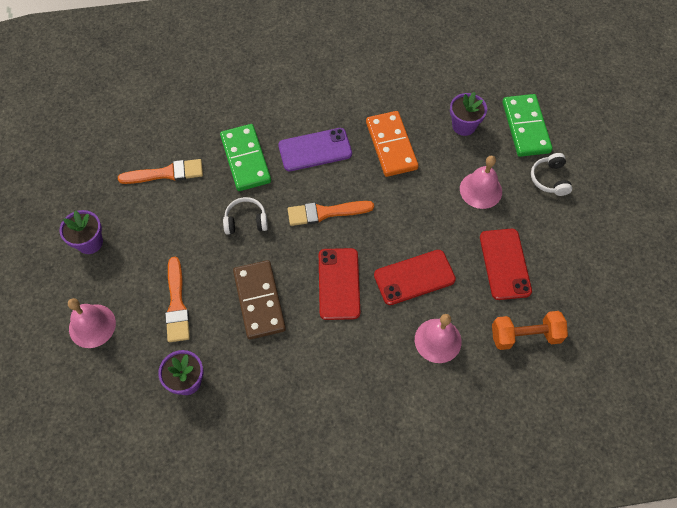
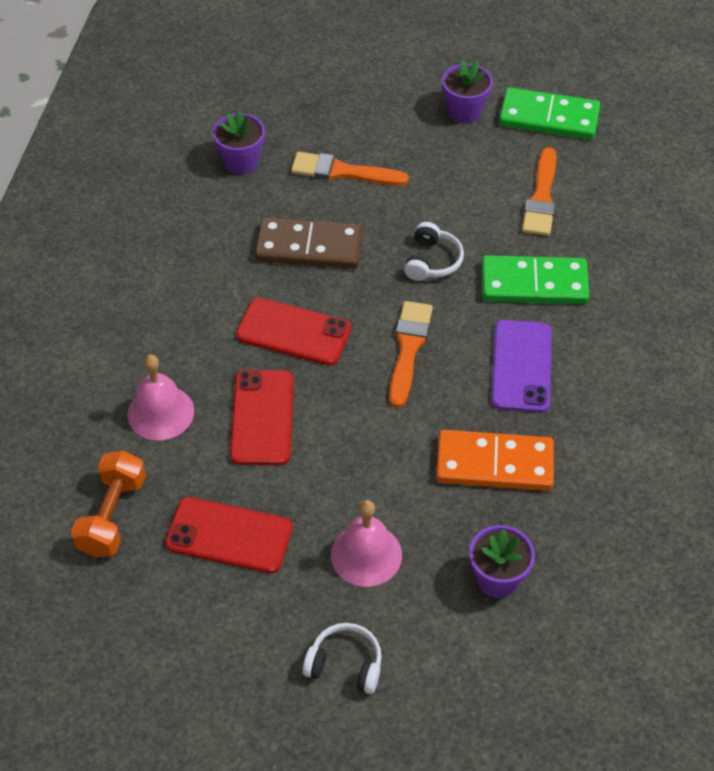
camera: 110 degrees right, 10 degrees down
pink bell [68,298,116,348] -> none
green domino [503,94,553,157] -> green domino moved to [499,87,600,140]

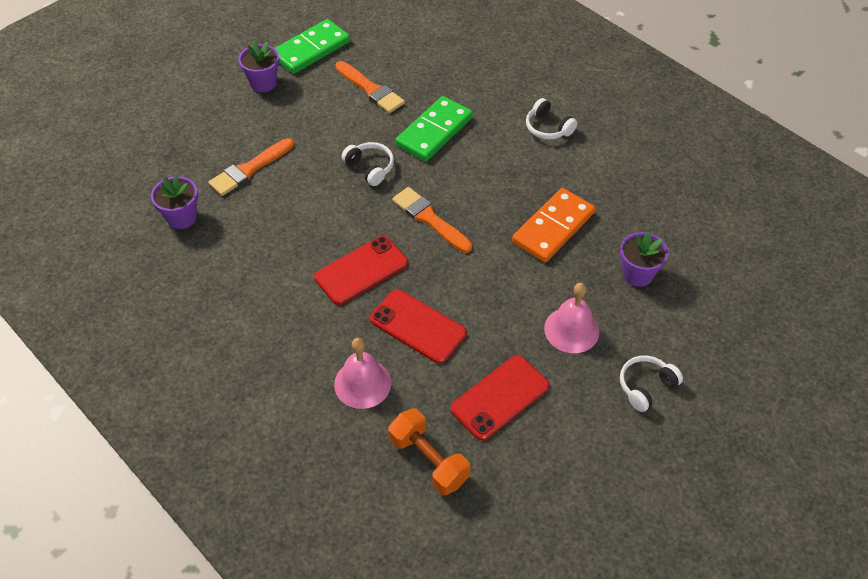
camera: 55 degrees left, 0 degrees up
brown domino [255,217,363,269] -> none
purple phone [491,320,552,413] -> none
none -> white headphones [526,98,577,140]

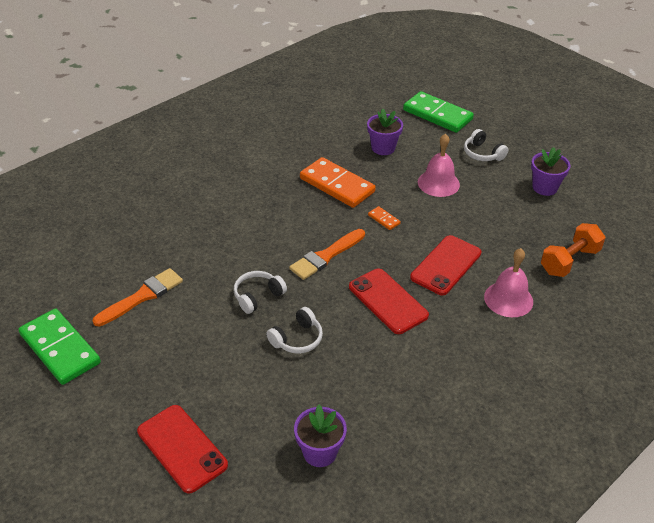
camera: 90 degrees left, 10 degrees down
orange brush [209,138,294,196] -> none
purple flower pot [238,40,280,92] -> purple flower pot moved to [531,147,570,196]
green domino [395,96,473,161] -> green domino moved to [403,91,474,133]
red phone [450,355,550,441] -> red phone moved to [137,405,228,494]
white headphones [526,98,577,140] -> white headphones moved to [266,307,323,354]
none -> orange domino [368,206,401,230]

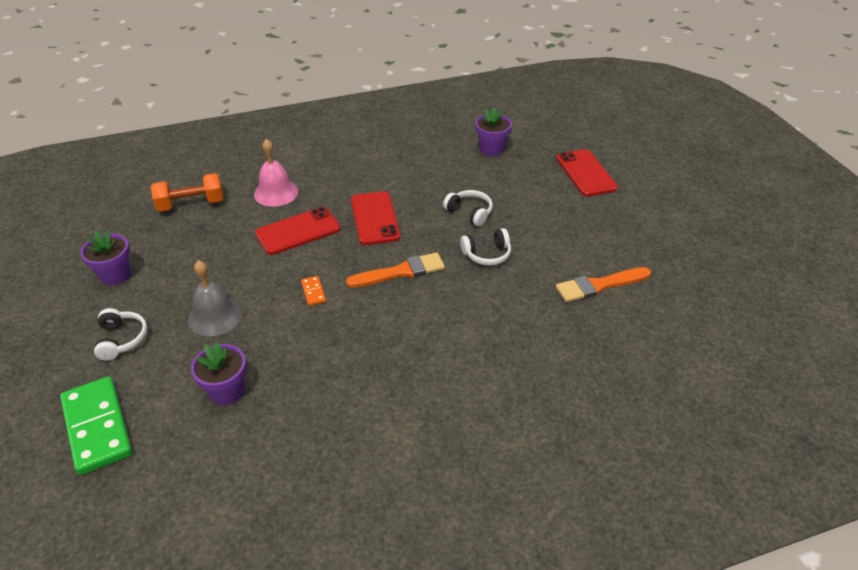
camera: 155 degrees left, 0 degrees up
green domino [18,309,101,385] -> none
white headphones [266,307,323,354] -> white headphones turned 60 degrees clockwise [443,190,493,227]
orange domino [300,157,376,208] -> none
pink bell [418,133,460,197] -> grey bell [188,260,242,336]

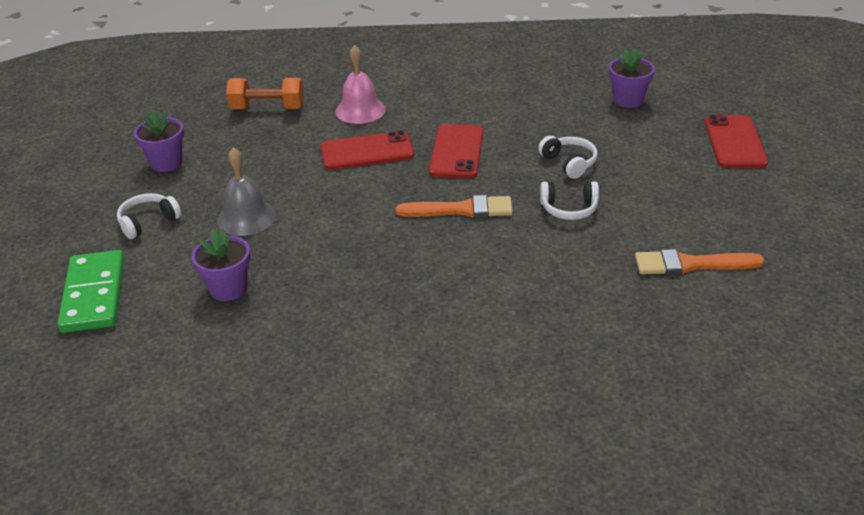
camera: 20 degrees right, 5 degrees down
white headphones [94,308,148,361] -> white headphones turned 135 degrees counterclockwise [117,193,181,239]
orange domino [301,276,326,306] -> none

